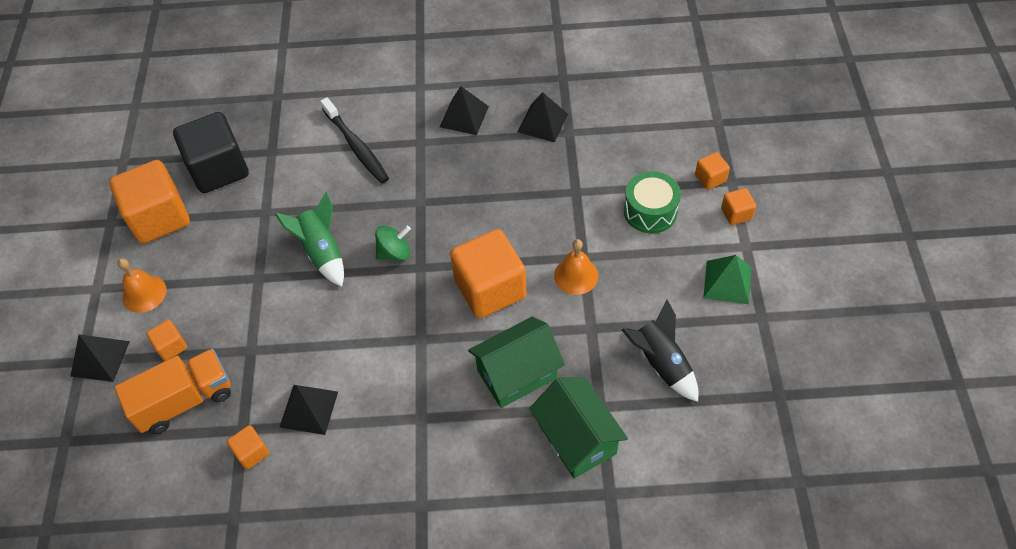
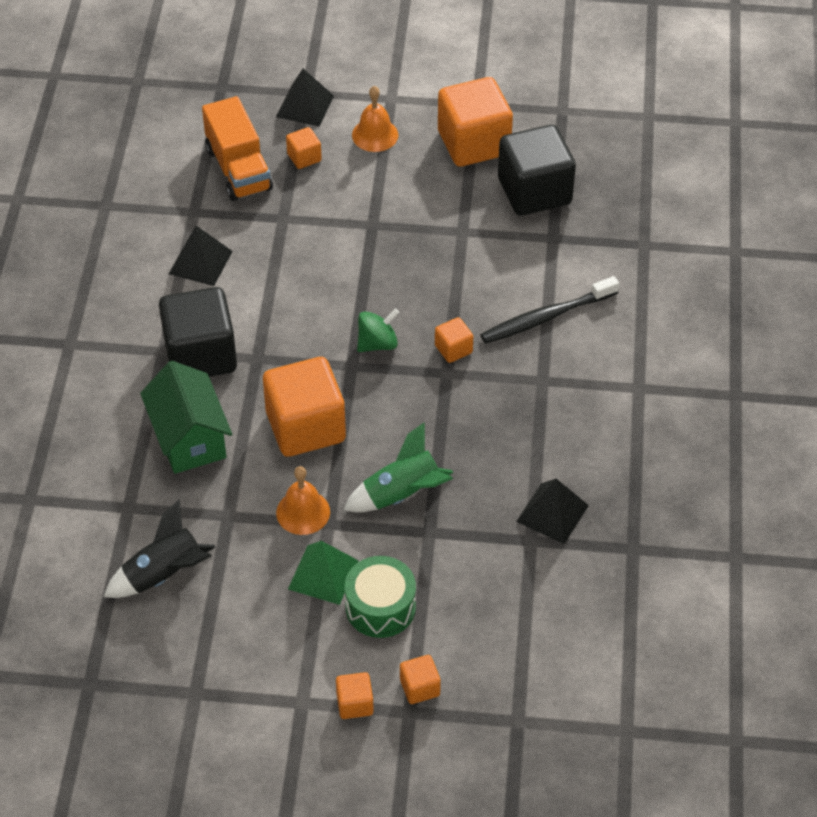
camera: 95 degrees right, 5 degrees down
orange cube [227,425,270,470] -> orange cube moved to [435,317,473,363]
green rocket [275,192,344,287] -> green rocket moved to [343,422,453,512]
green spinning top [375,226,411,261] -> green spinning top turned 105 degrees counterclockwise [357,309,399,352]
black pyramid [440,86,489,135] -> none
green house [529,377,628,479] -> none
green pyramid [703,255,751,304] -> green pyramid moved to [288,541,359,605]
none -> black cube [159,287,237,377]

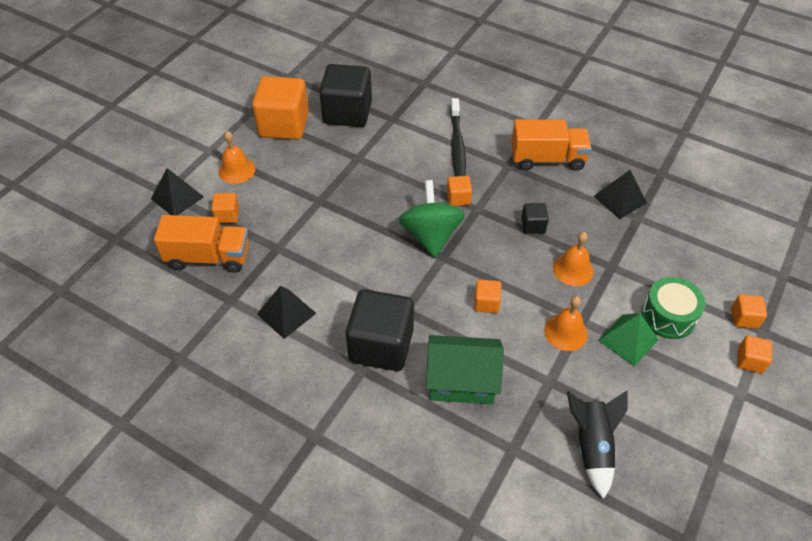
camera: 65 degrees left, 0 degrees up
orange cube [263,357,346,457] -> orange cube [474,279,502,313], size x0.45
green rocket [343,422,453,512] -> orange bell [553,232,594,286]
green spinning top [357,309,399,352] -> green spinning top [399,180,465,258], size x1.68
none -> orange truck [511,119,592,171]
none -> black cube [521,203,549,234]

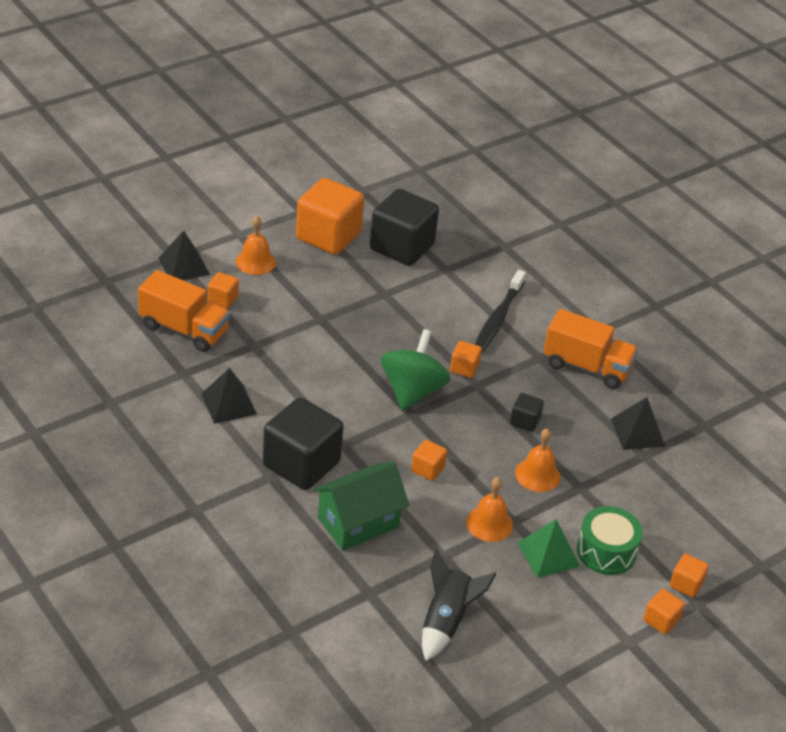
camera: 20 degrees right, 10 degrees down
green house [426,335,504,404] -> green house turned 60 degrees counterclockwise [313,461,409,550]

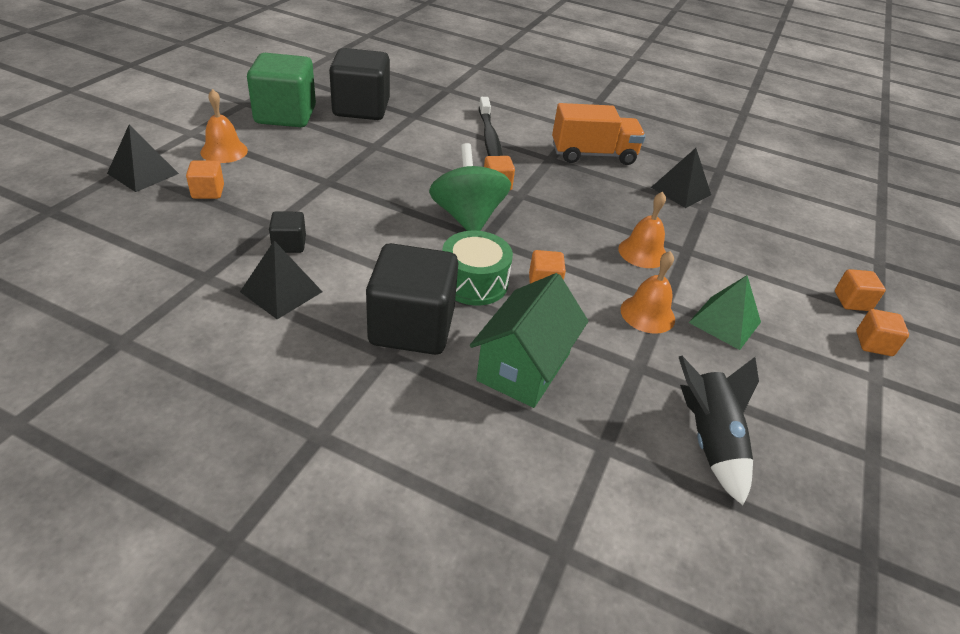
camera: 30 degrees left, 0 degrees up
orange truck [138,270,230,352] -> none
orange cube [296,178,364,255] -> green cube [247,53,316,127]
black cube [510,393,544,432] -> black cube moved to [269,211,306,253]
green drum [577,506,643,575] -> green drum moved to [442,231,513,305]

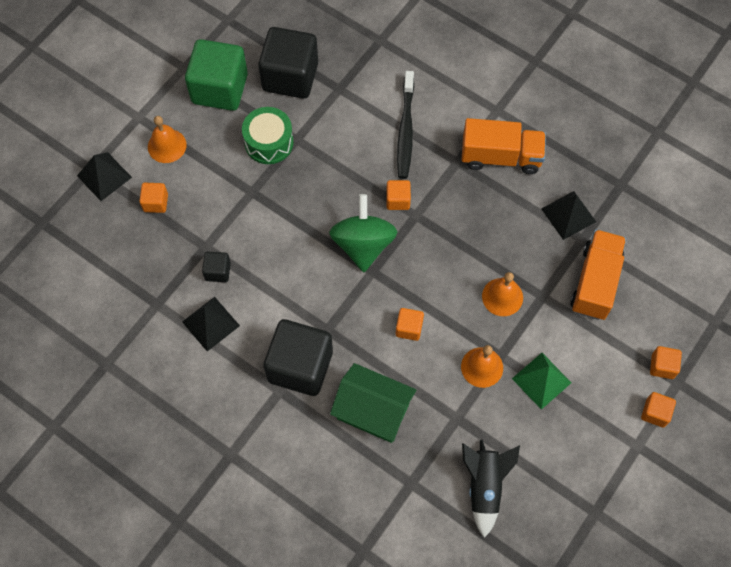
camera: 15 degrees right, 25 degrees up
green drum [442,231,513,305] -> green drum moved to [242,107,294,164]
green house [470,273,588,408] -> green house turned 75 degrees clockwise [330,363,416,443]
none -> orange truck [570,229,626,320]

